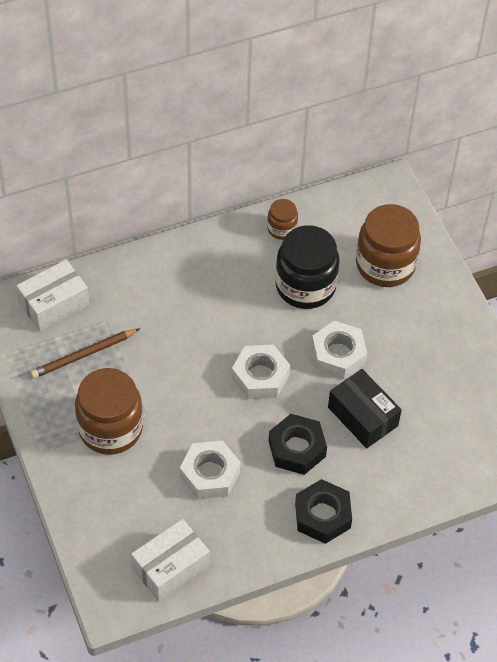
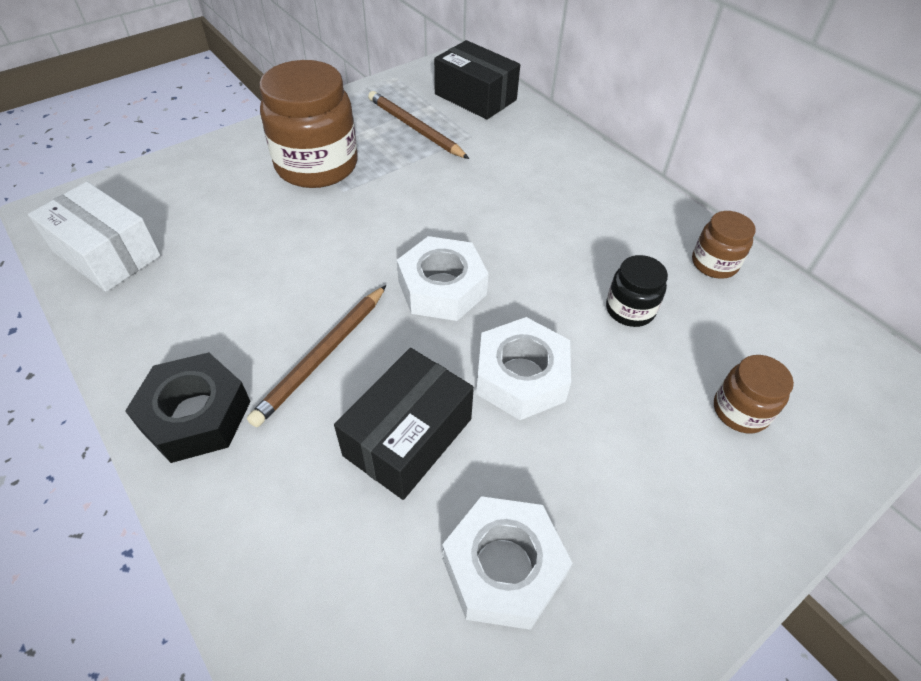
camera: 75 degrees right, 5 degrees down
white box [16,259,89,331] -> black box [434,40,520,120]
white nut [180,440,241,499] -> white nut moved to [442,496,572,630]
black nut [268,414,327,475] -> brown pencil [247,285,386,427]
black jar [275,225,339,309] -> black jar [606,255,668,327], size x0.50
brown jar [356,204,421,287] -> brown jar [714,355,794,433], size x0.50

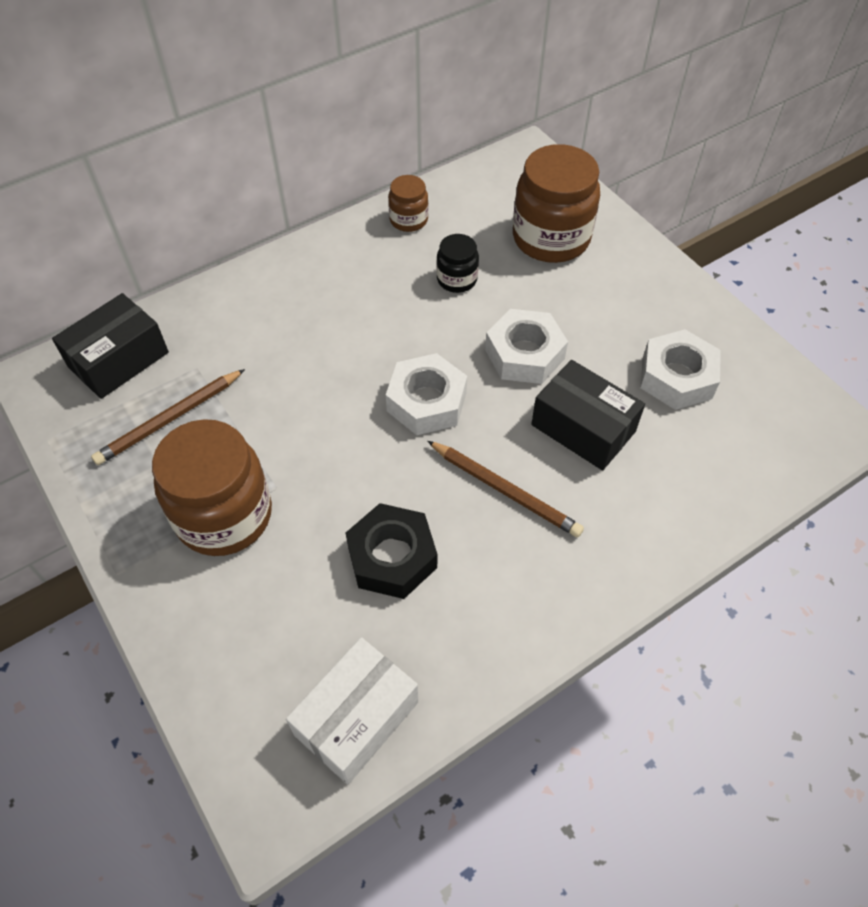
camera: 85 degrees left, 5 degrees up
black nut [125,352,251,463] -> black nut moved to [346,503,437,599]
brown jar [714,355,794,433] -> brown jar [513,144,600,263], size x2.00

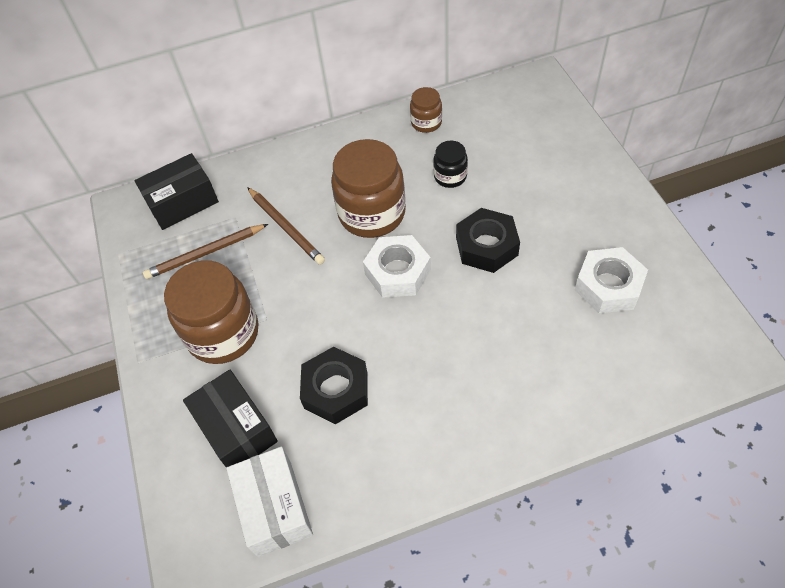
camera: 20 degrees right, 0 degrees up
white box [286,637,419,785] -> white box turned 75 degrees counterclockwise [226,447,313,558]
brown pencil [428,441,584,537] -> brown pencil moved to [247,187,325,265]
white nut [485,309,568,384] -> black nut [456,208,520,273]
brown jar [513,144,600,263] -> brown jar moved to [331,139,406,238]
black box [531,360,645,470] -> black box moved to [183,370,278,468]

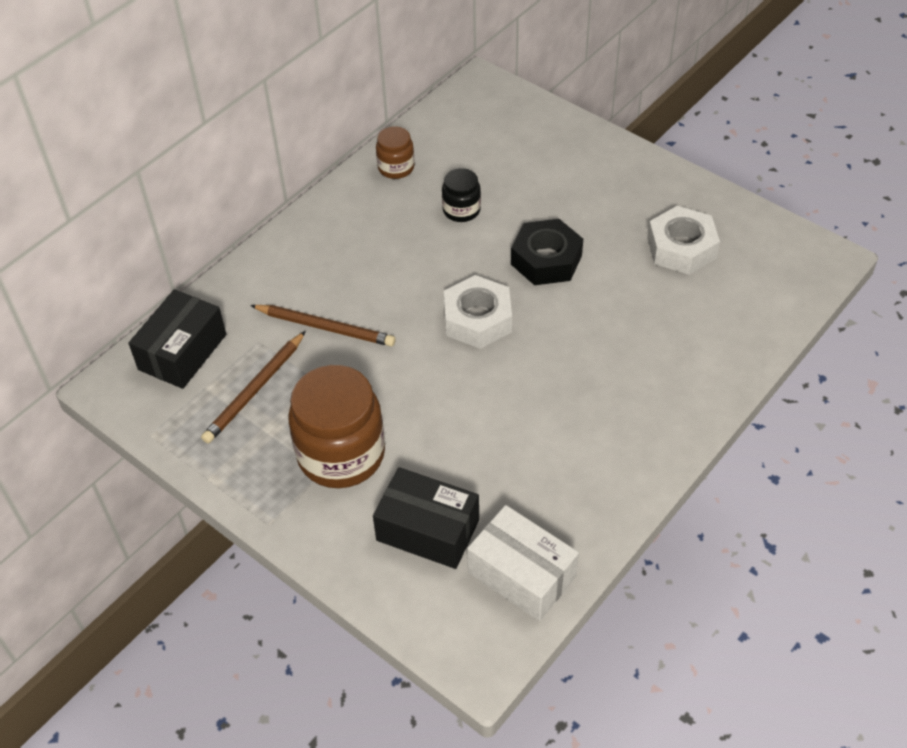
camera: 35 degrees left, 5 degrees down
black nut [300,347,368,424] -> none
brown jar [331,139,406,238] -> none

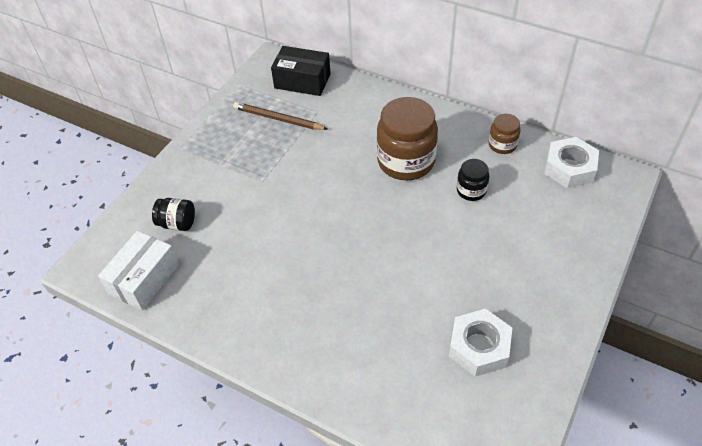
camera: 80 degrees right, 0 degrees up
brown pencil [250,305,396,347] -> none
brown jar [288,365,385,488] -> brown jar moved to [377,97,438,180]
black box [373,467,479,569] -> black jar [152,198,195,231]
white nut [444,275,512,349] -> white nut moved to [544,137,599,188]
black nut [511,219,583,285] -> none

